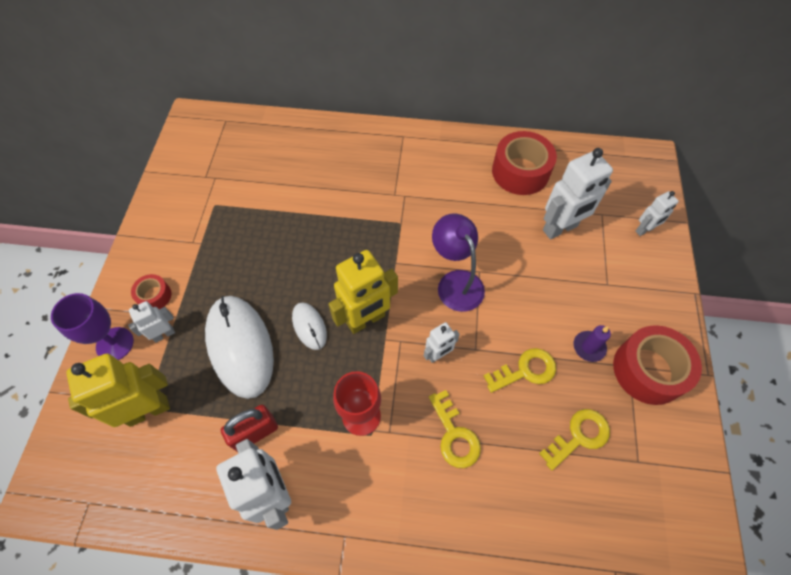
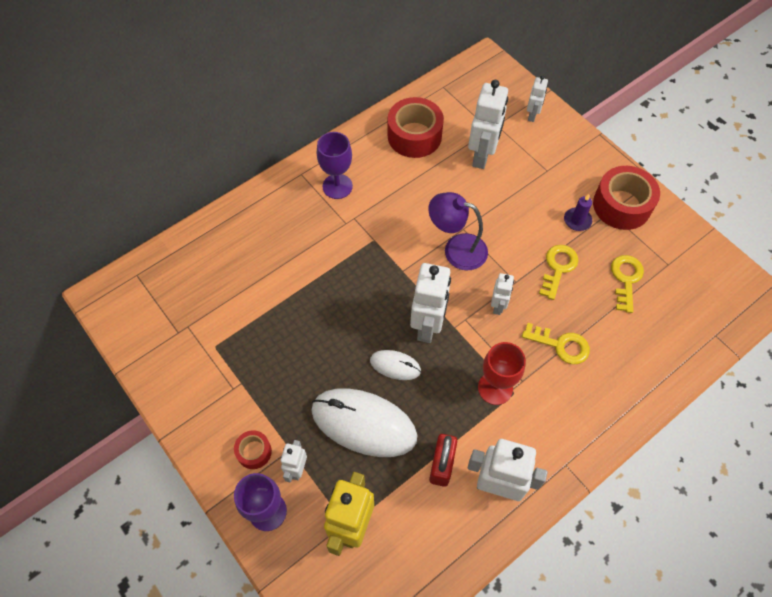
camera: 45 degrees left, 0 degrees up
yellow robot [329,250,398,334] -> white robot [410,263,451,343]
none -> purple goblet [317,132,353,199]

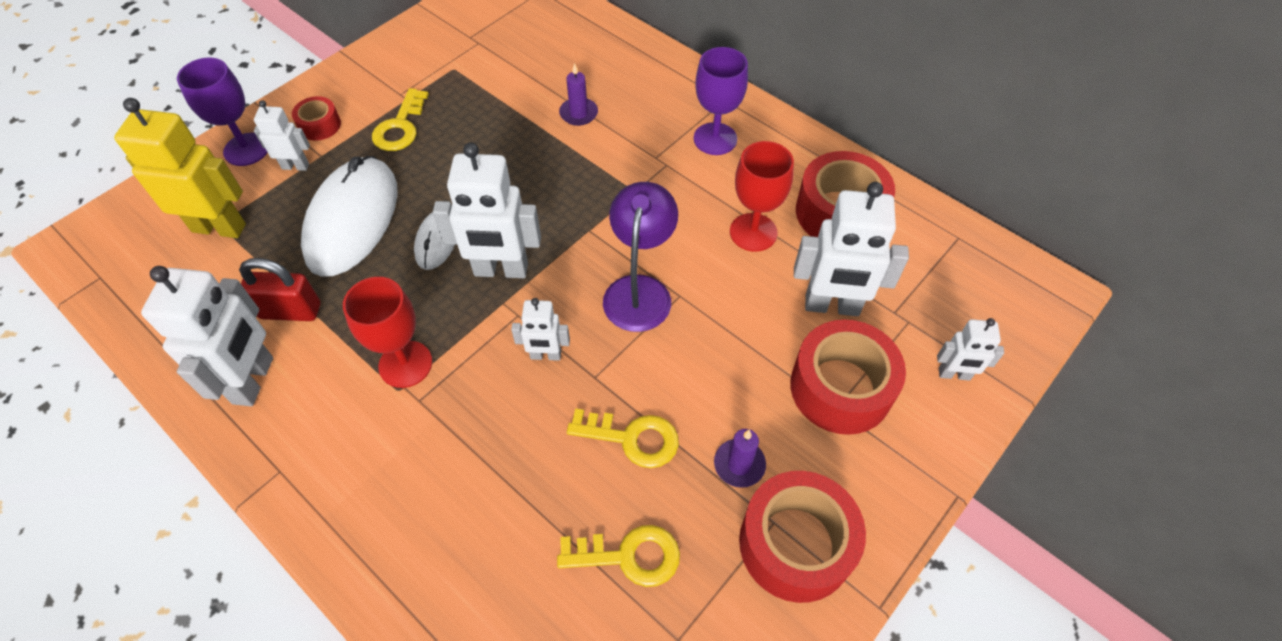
camera: 80 degrees right, 5 degrees down
yellow key [522,323,590,364] -> yellow key moved to [372,88,429,151]
none -> purple candle [559,63,598,126]
none -> red goblet [730,141,794,252]
none -> red tape [790,320,906,435]

